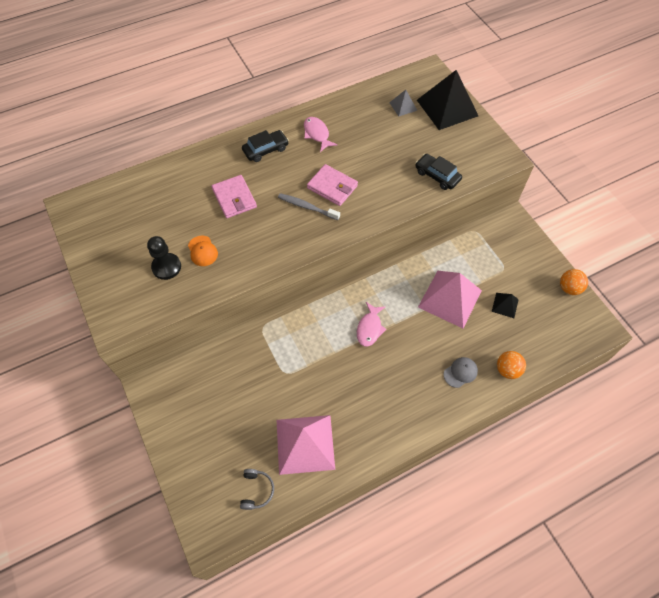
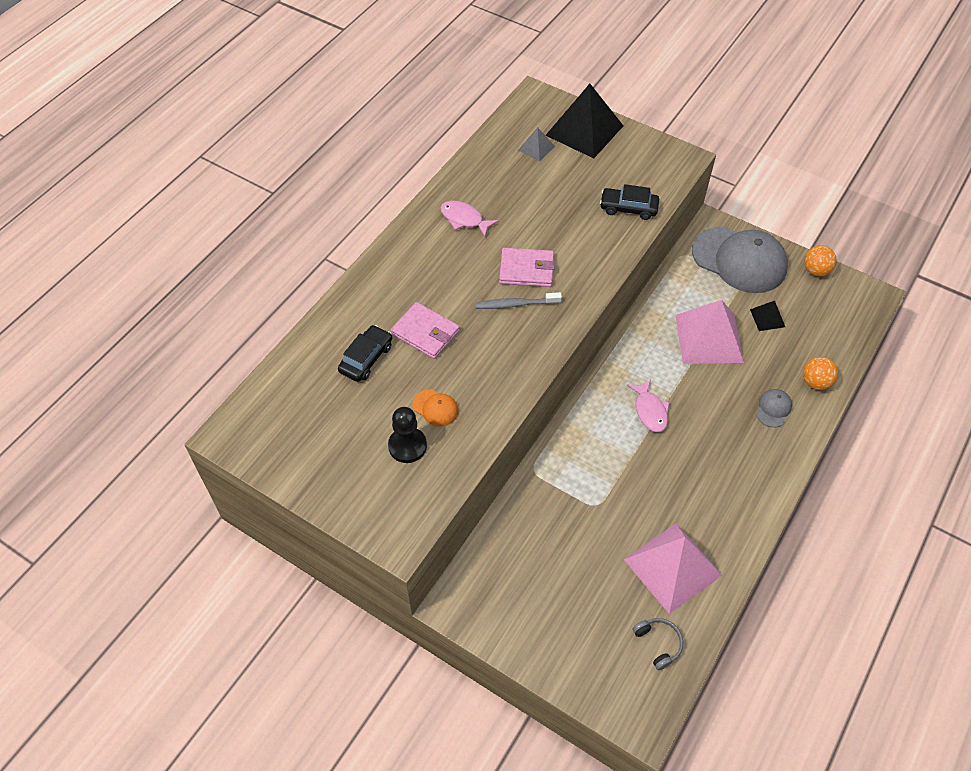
camera: 30 degrees left, 5 degrees down
black car [242,130,289,162] -> black car moved to [338,325,392,382]
none -> grey cap [692,227,788,293]

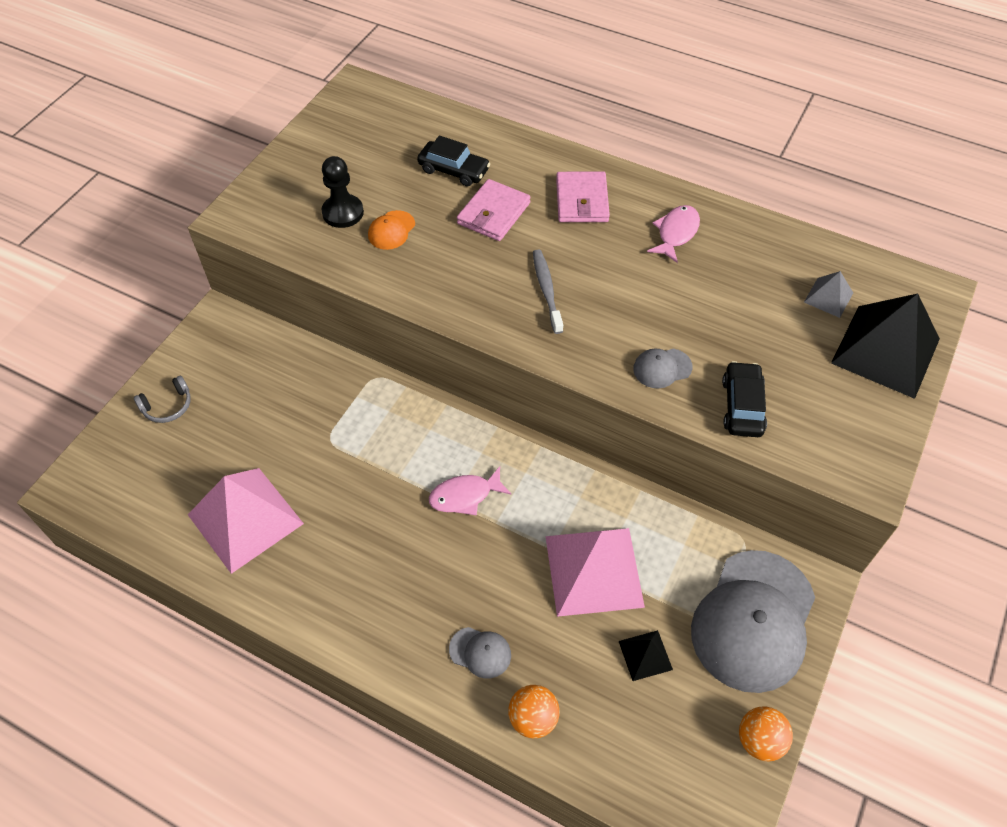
camera: 85 degrees right, 0 degrees up
pink wallet [499,248,555,287] -> pink wallet moved to [556,171,610,222]
grey headphones [633,618,683,670] -> grey headphones moved to [134,376,191,423]
none -> grey cap [633,348,692,388]

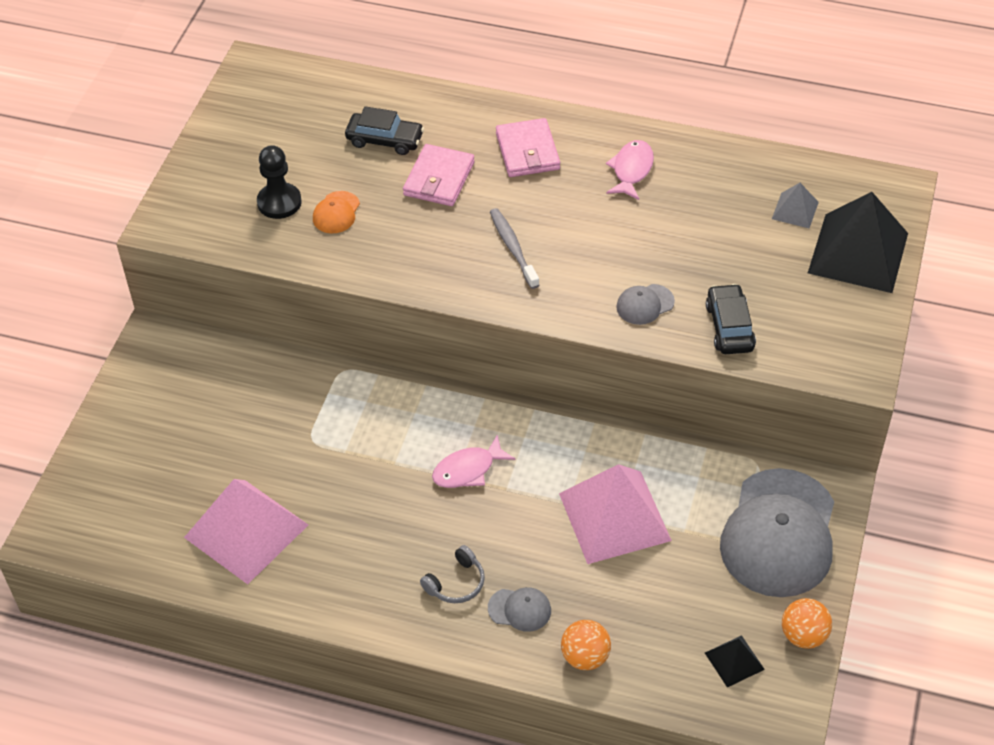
camera: 10 degrees left, 5 degrees down
grey headphones [134,376,191,423] -> grey headphones moved to [420,545,485,603]
black pyramid [619,630,673,681] -> black pyramid moved to [705,635,765,687]

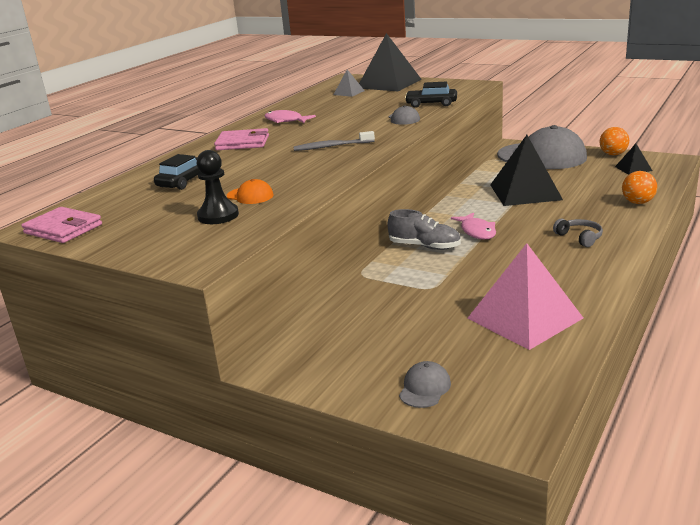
camera: 75 degrees left, 25 degrees down
pink wallet [403,144,475,206] -> pink wallet moved to [21,207,102,243]
grey cap [488,587,551,632] -> grey cap moved to [399,361,451,408]
pink pyramid [559,464,672,564] -> black pyramid [490,135,563,206]
none -> grey shoe [388,209,461,250]

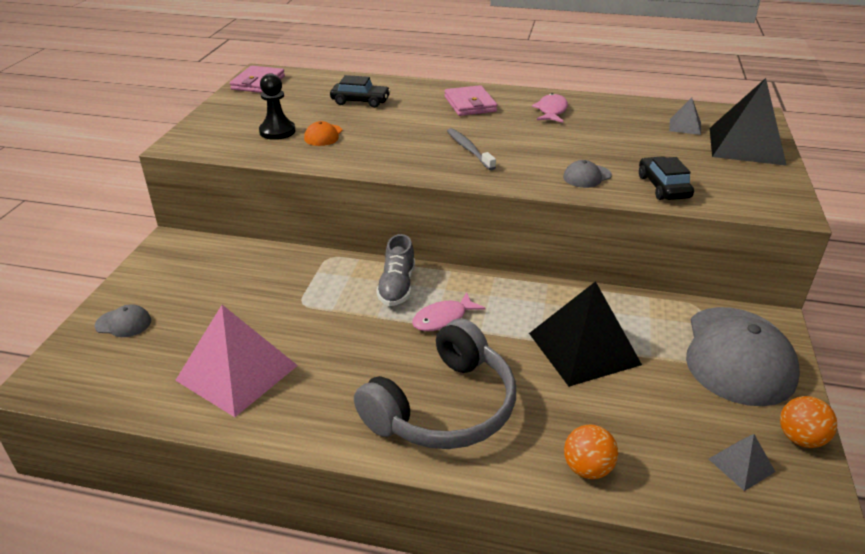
camera: 70 degrees right, 10 degrees up
grey headphones [553,218,603,247] -> grey headphones [354,318,516,449], size x2.49
black pyramid [615,144,652,175] -> grey pyramid [709,434,775,491]

